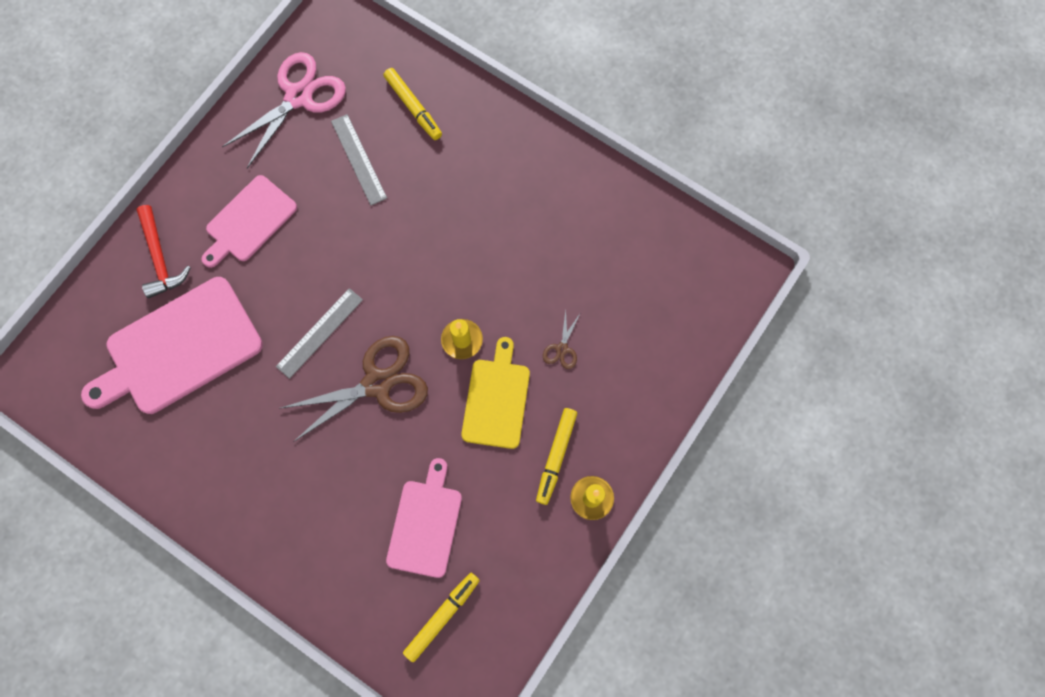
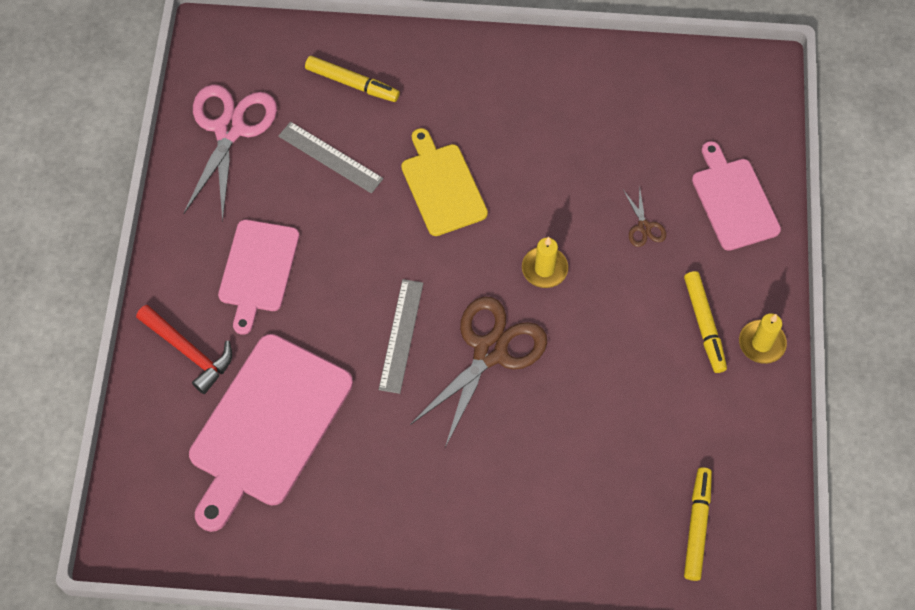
camera: 30 degrees left, 10 degrees down
pink cutting board [386,458,462,578] -> pink cutting board moved to [692,141,781,251]
yellow cutting board [461,337,530,449] -> yellow cutting board moved to [401,128,488,236]

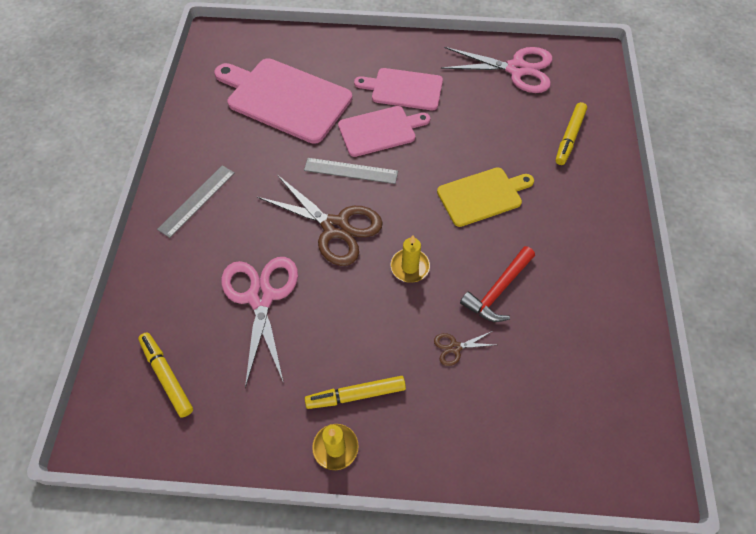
camera: 90 degrees right, 5 degrees down
red hammer [136,305,232,394] -> red hammer moved to [460,246,535,322]
grey ruler [278,122,384,194] -> grey ruler moved to [157,165,235,238]
yellow marker [684,467,712,581] -> yellow marker turned 135 degrees counterclockwise [138,333,193,418]
pink cutting board [692,141,781,251] -> pink cutting board moved to [338,106,430,157]
none -> pink scissors [221,257,298,388]

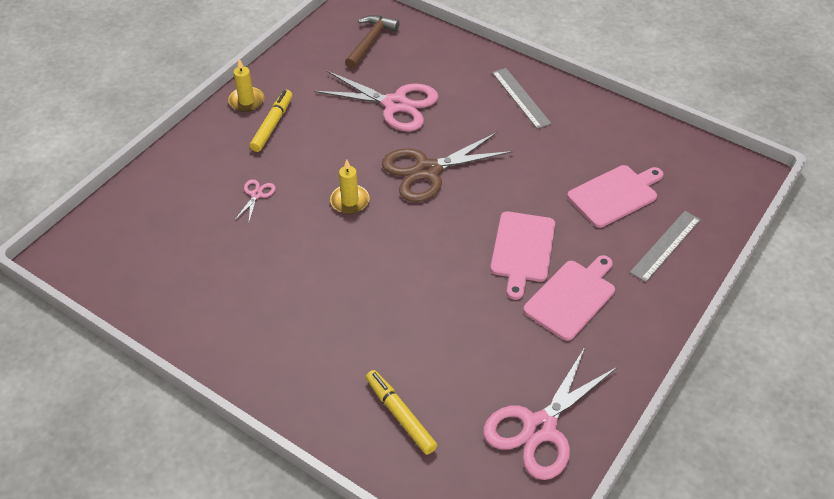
camera: 120 degrees right, 10 degrees down
yellow marker [138,333,193,418] -> brown hammer [345,15,399,69]
pink cutting board [214,58,352,144] -> pink cutting board [567,165,664,228], size x0.62
grey ruler [304,158,398,184] -> grey ruler moved to [630,211,701,282]
brown scissors [434,331,495,366] -> pink scissors [234,179,276,224]
yellow cutting board [437,167,534,227] -> none
red hammer [460,246,535,322] -> none

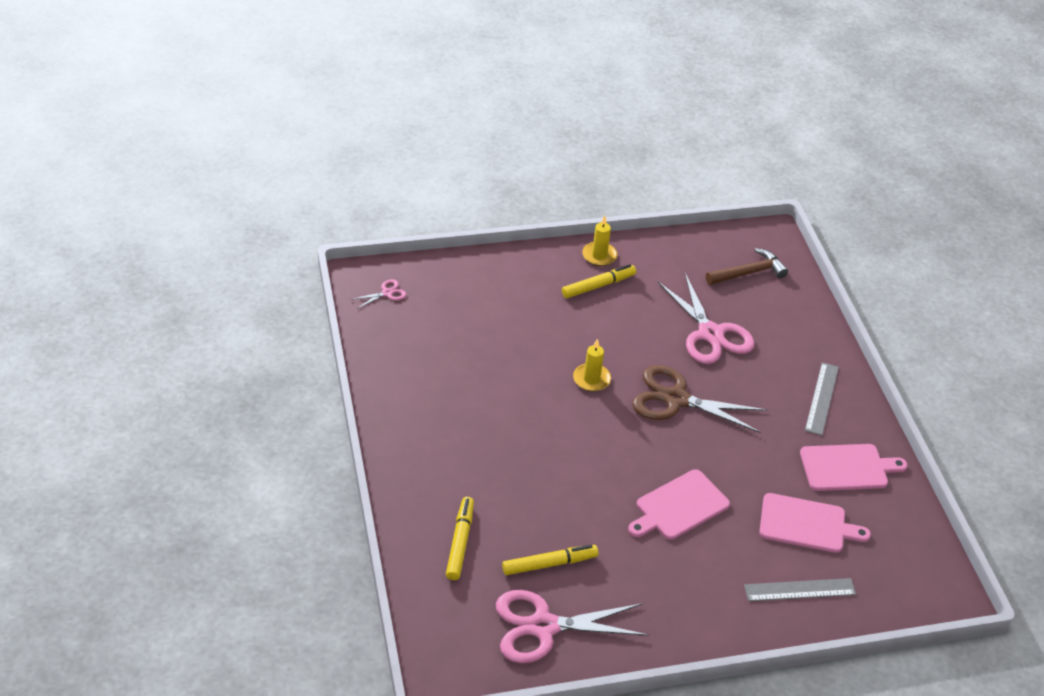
camera: 40 degrees right, 5 degrees down
pink scissors [234,179,276,224] -> pink scissors moved to [351,279,406,309]
pink cutting board [523,255,615,341] -> pink cutting board moved to [800,444,907,491]
none -> yellow marker [502,545,599,575]

